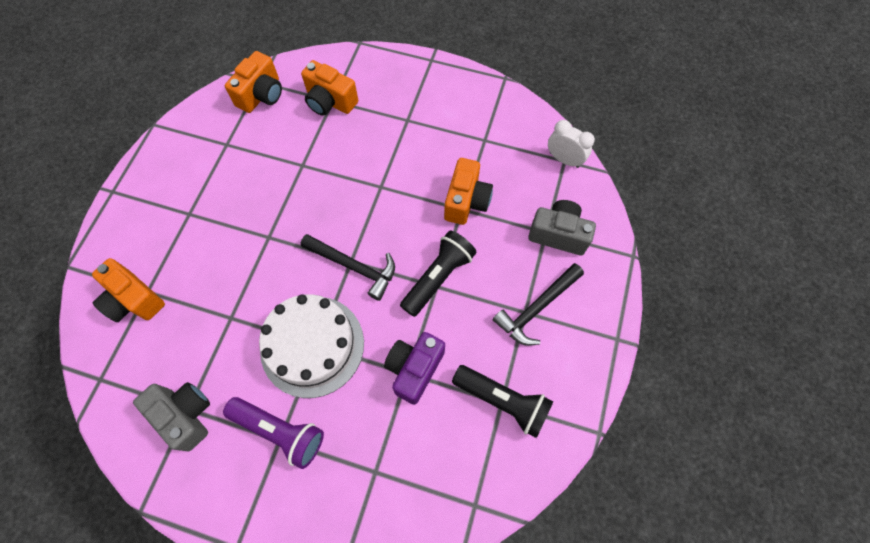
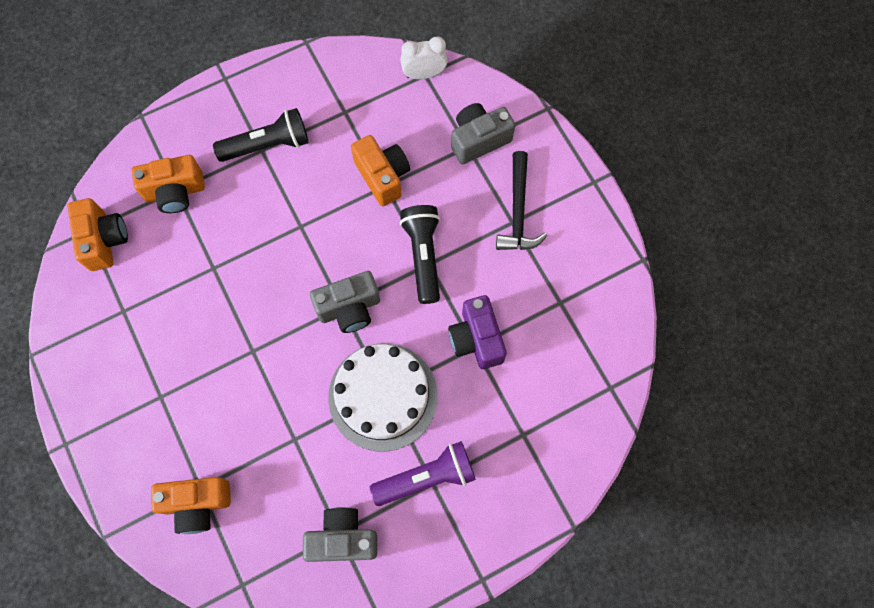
camera: 45 degrees left, 5 degrees up
black hammer [300,234,395,301] -> grey camera [310,271,380,333]
black flashlight [452,365,553,438] -> black flashlight moved to [213,108,308,162]

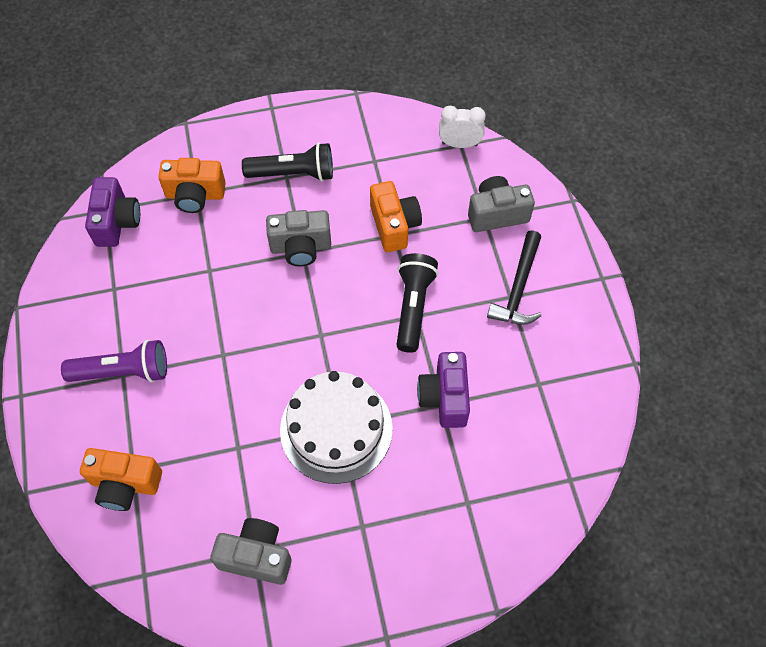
camera: 15 degrees right, 10 degrees down
orange camera [67,198,128,271] -> purple camera [85,177,140,247]
grey camera [310,271,380,333] -> grey camera moved to [266,210,331,266]
purple flashlight [370,441,476,506] -> purple flashlight moved to [61,340,167,382]

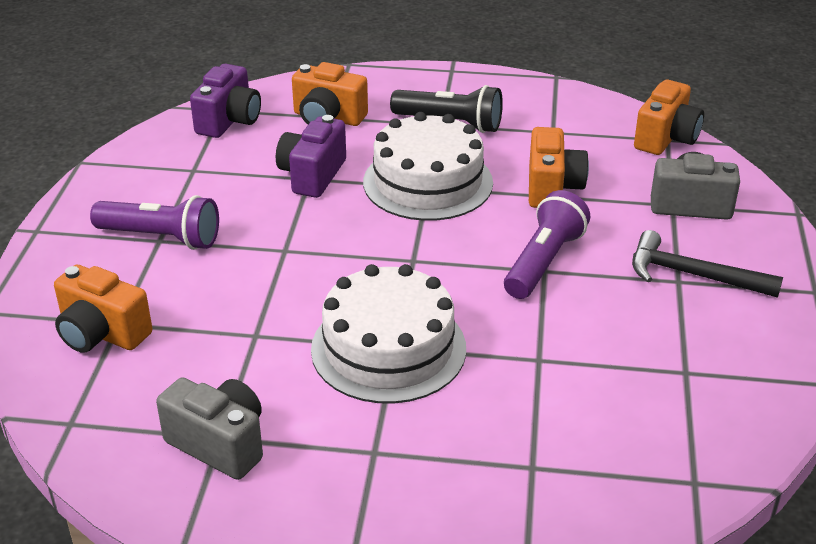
camera: 20 degrees right, 25 degrees down
grey camera [266,210,331,266] -> white cake [363,112,493,221]
black flashlight [396,253,438,353] -> purple flashlight [504,190,590,299]
purple camera [417,352,470,428] -> purple camera moved to [276,115,346,198]
white clock [439,106,486,148] -> orange camera [634,80,704,155]
black hammer [487,230,542,325] -> black hammer turned 75 degrees clockwise [632,230,783,298]

